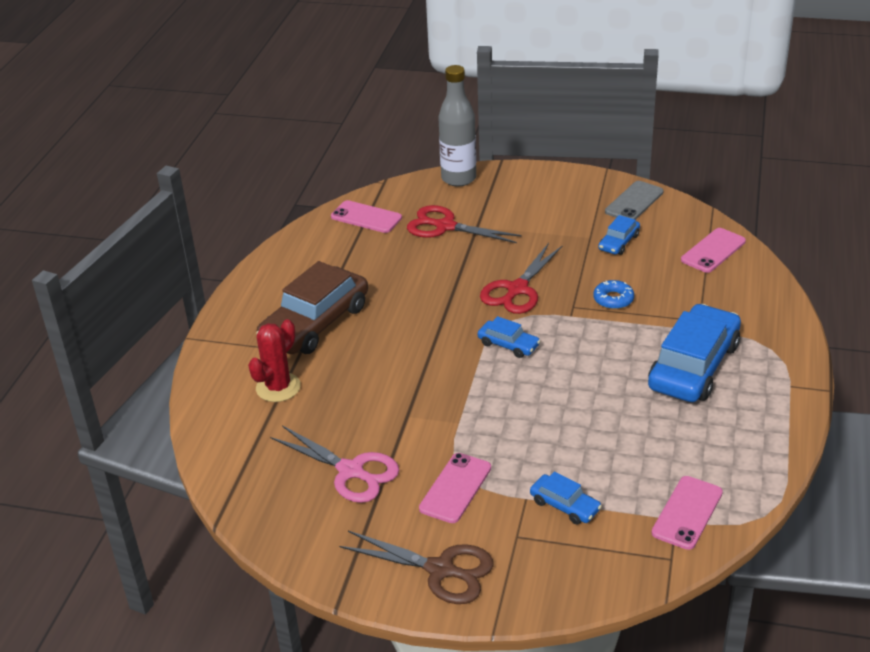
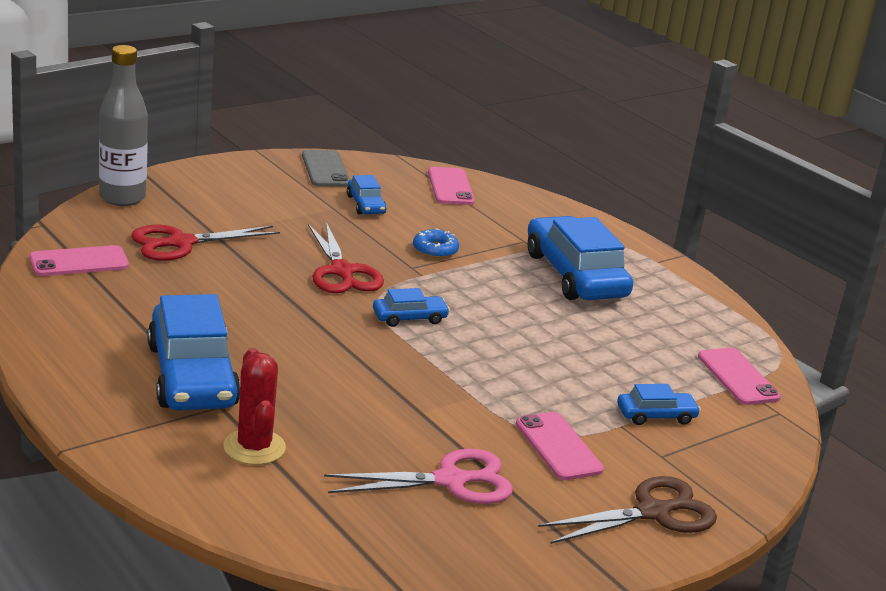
camera: 55 degrees left, 10 degrees down
brown car [256,261,368,354] -> blue car [147,294,240,410]

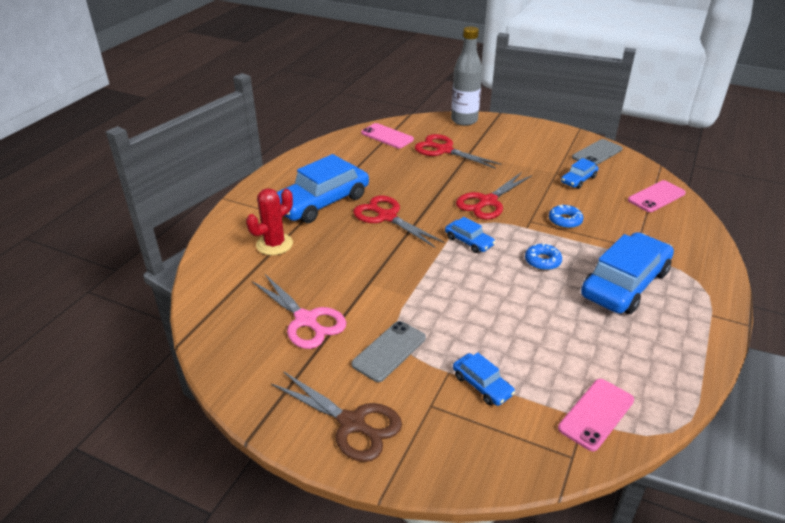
camera: 65 degrees right, 10 degrees up
pink phone [516,412,604,480] -> grey phone [351,321,426,382]
none -> red scissors [353,196,445,248]
none -> blue donut [525,243,562,270]

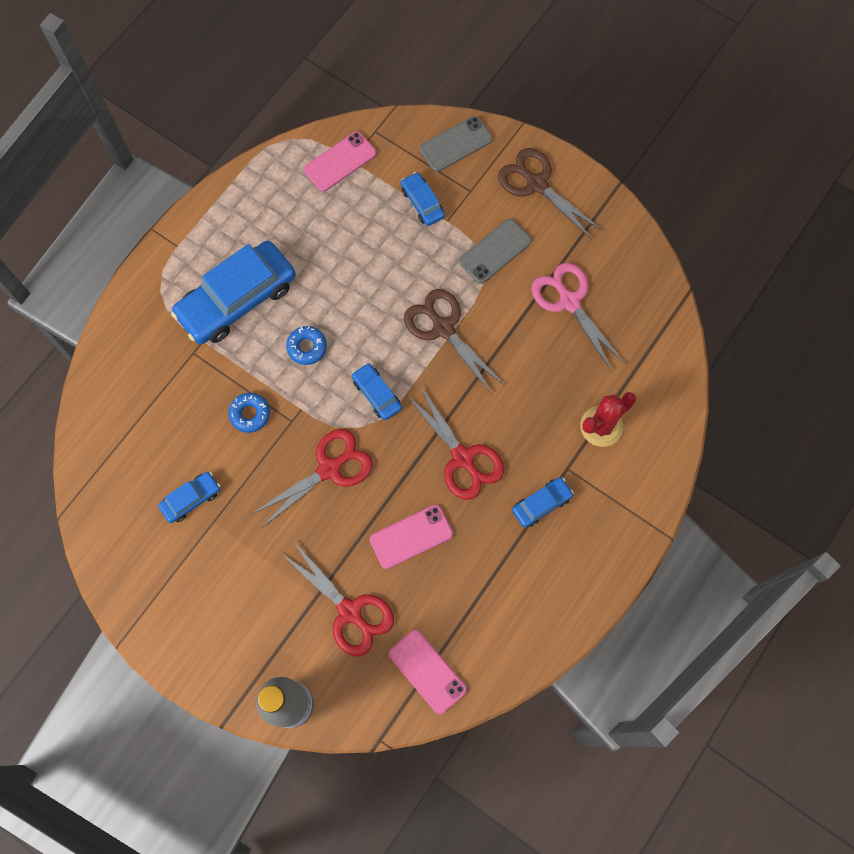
camera: 170 degrees left, 35 degrees up
blue car [277,154,369,223] -> blue car [512,477,574,527], size x0.47
grey phone [572,139,622,165] -> grey phone moved to [419,116,493,172]
pink phone [628,180,686,212] -> pink phone moved to [370,505,453,569]
none -> brown scissors [404,289,504,394]

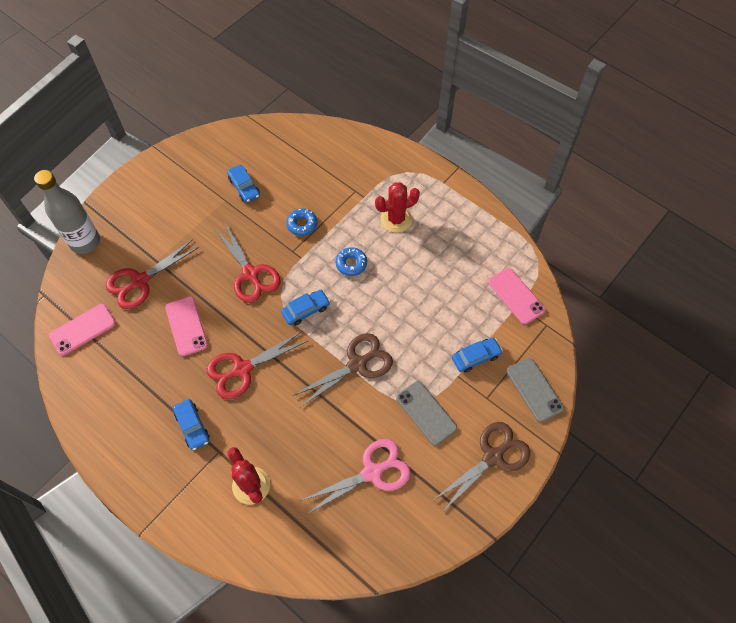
camera: 95 degrees right, 10 degrees down
blue car [171,241,296,344] -> red cactus [375,182,420,233]

